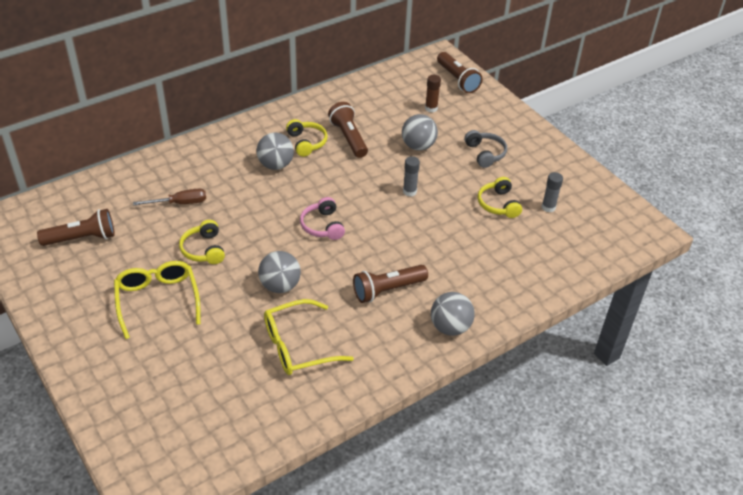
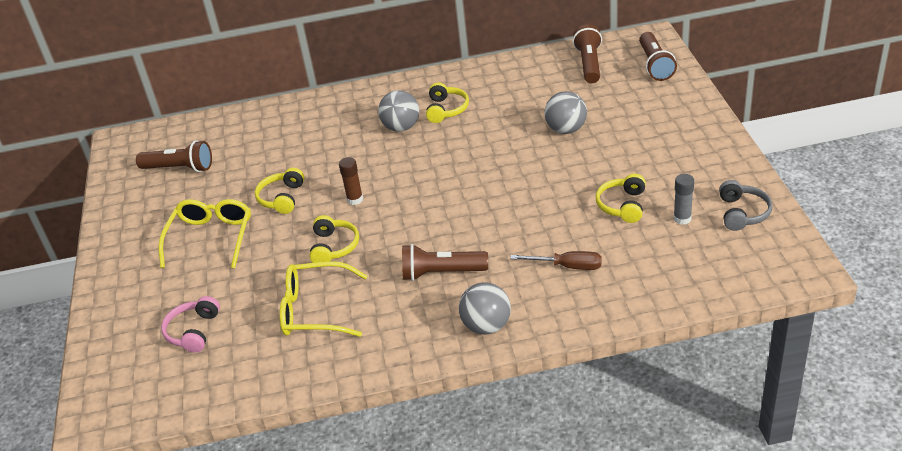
camera: 30 degrees right, 5 degrees down
brown screwdriver [133,189,206,205] -> brown screwdriver moved to [510,251,602,270]
grey ball [258,251,301,293] -> yellow headphones [309,215,359,263]
pink headphones [300,197,345,240] -> pink headphones moved to [161,296,220,353]
brown flashlight [328,102,368,158] -> brown flashlight moved to [573,24,602,83]
grey glue stick [403,156,420,197] -> none
brown glue stick [425,75,441,113] -> brown glue stick moved to [339,157,363,205]
grey headphones [464,130,507,168] -> grey headphones moved to [719,180,772,231]

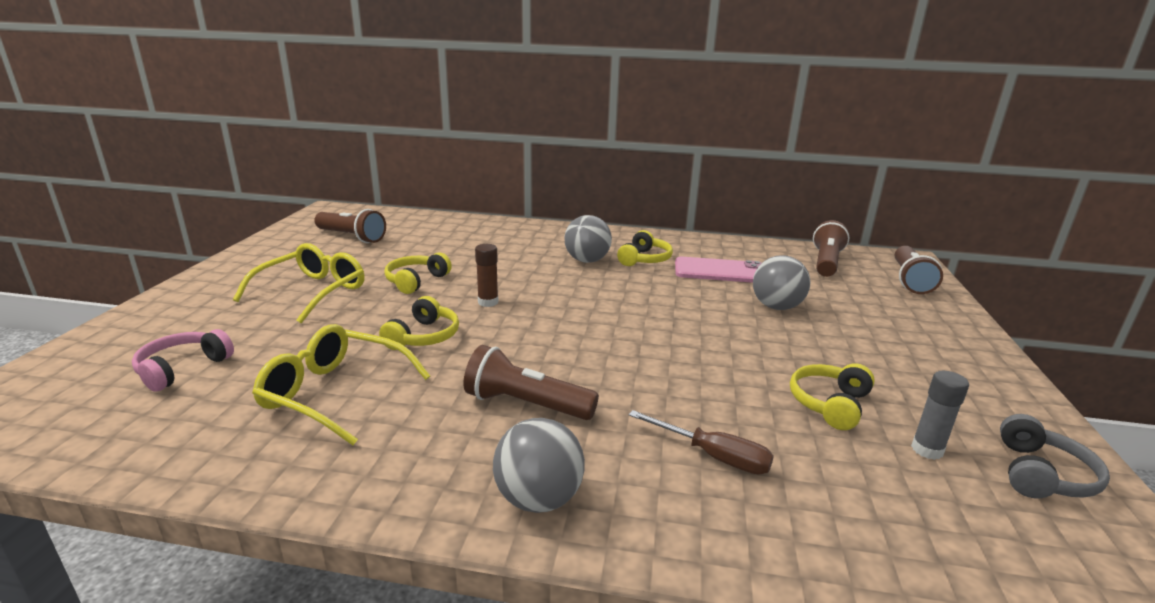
camera: 15 degrees right, 15 degrees down
none -> pink phone [675,257,761,283]

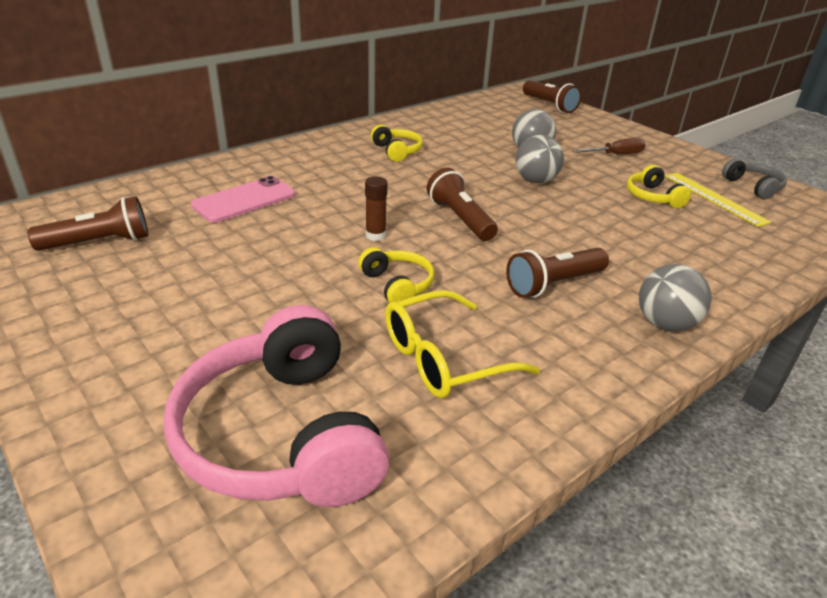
camera: 50 degrees left, 10 degrees up
pink headphones [132,329,234,392] -> pink headphones [163,305,389,507], size x2.15
yellow glasses [233,243,364,324] -> none
yellow headphones [384,252,452,294] -> none
grey ball [564,215,612,263] -> grey ball moved to [515,135,564,183]
brown screwdriver [629,410,774,475] -> brown screwdriver moved to [572,138,646,154]
pink phone [675,257,761,283] -> pink phone moved to [191,176,295,223]
brown flashlight [813,220,850,277] -> brown flashlight moved to [427,168,498,241]
grey glue stick [911,371,969,460] -> yellow ruler [665,173,771,227]

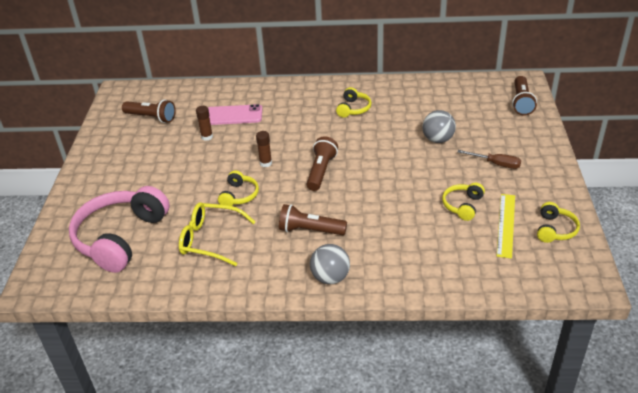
camera: 45 degrees right, 5 degrees up
grey ball [515,135,564,183] -> none
grey headphones [722,159,787,199] -> yellow headphones [537,202,580,243]
none -> brown glue stick [196,106,213,141]

